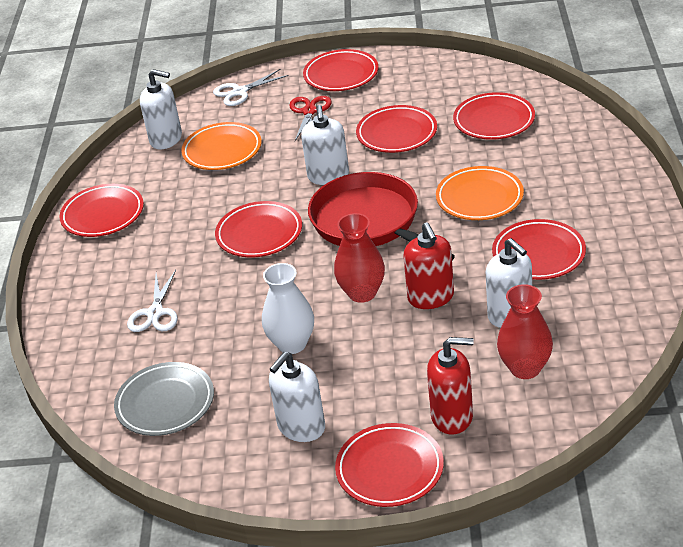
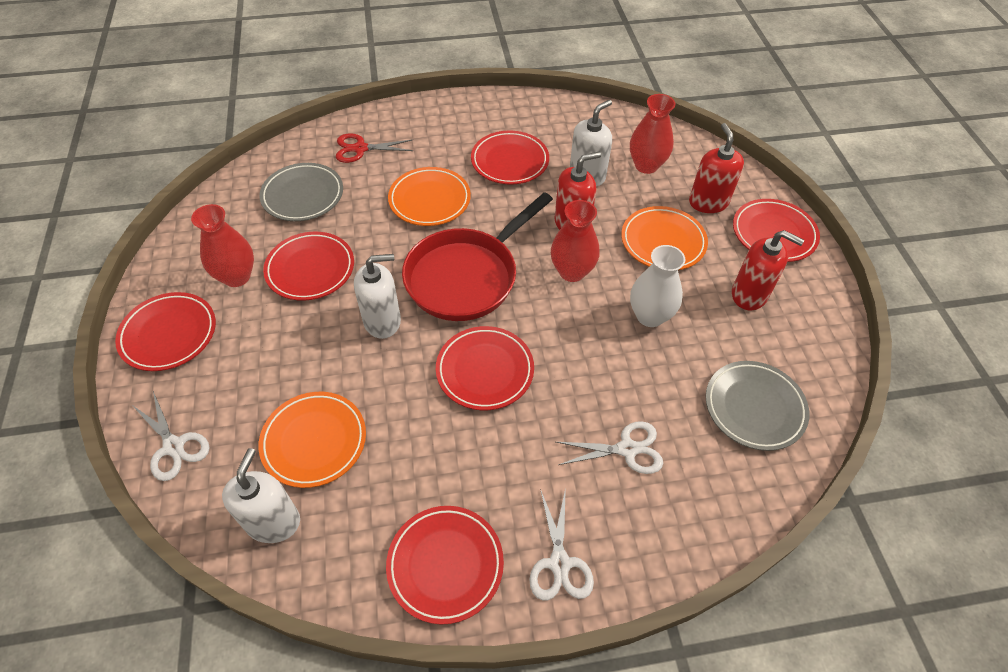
camera: 105 degrees left, 15 degrees up
white soap dispenser [269,352,325,442] -> red soap dispenser [732,230,804,311]
red scissors [289,96,332,141] -> red scissors moved to [336,133,413,163]
red plate [453,92,535,140] -> grey plate [259,163,343,221]
none -> red vase [191,204,254,287]
none -> white scissors [529,488,594,600]
none -> orange plate [621,206,708,270]

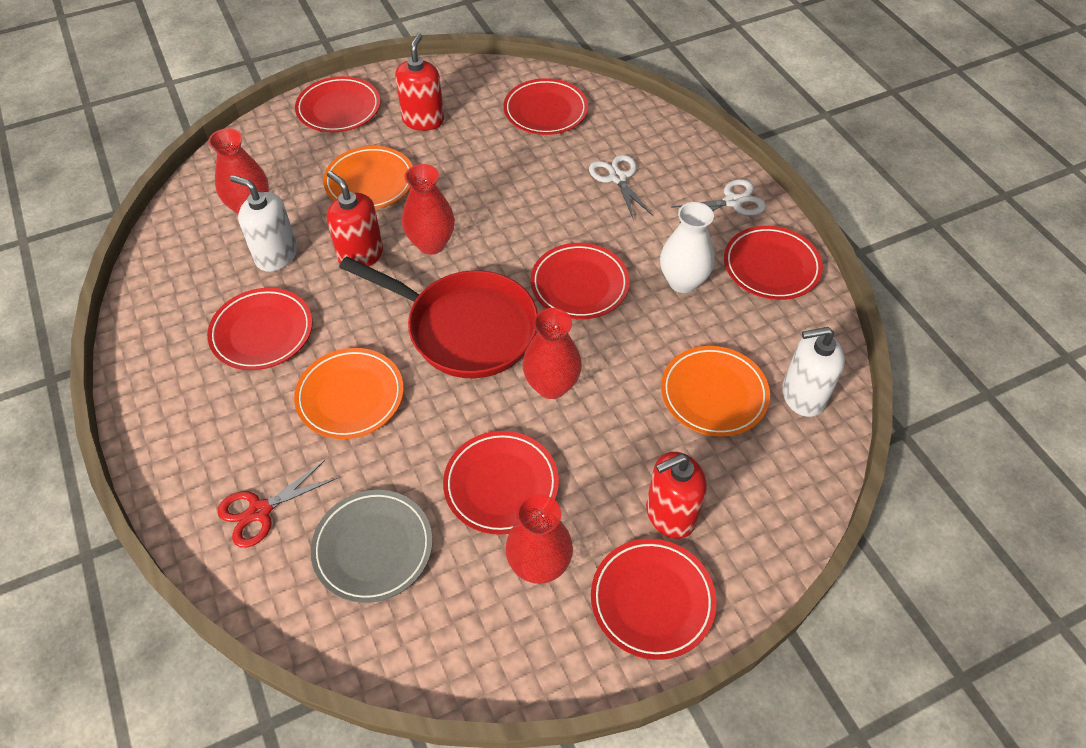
camera: 105 degrees left, 0 degrees up
white scissors [131,391,210,481] -> none
red scissors [336,133,413,163] -> red scissors turned 75 degrees clockwise [218,460,337,548]
white soap dispenser [354,254,401,339] -> red vase [523,308,582,399]
white vase [630,245,685,327] -> white vase moved to [660,202,715,293]
red soap dispenser [689,123,744,213] -> red soap dispenser moved to [646,452,707,539]
grey plate [706,361,809,451] -> red plate [504,78,588,135]

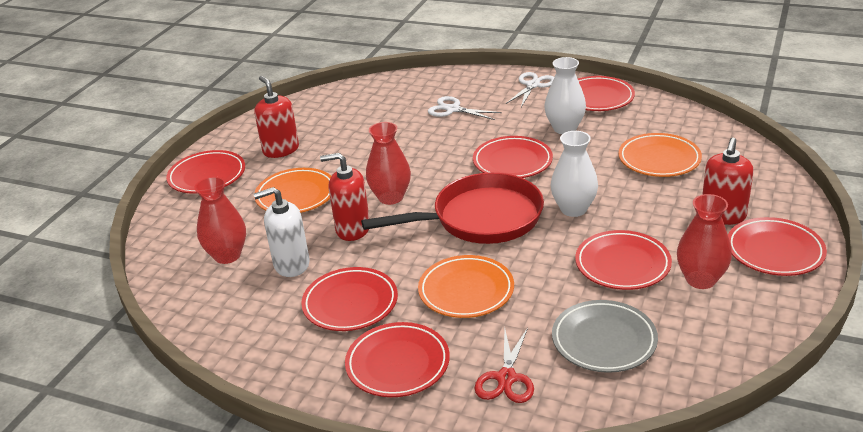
camera: 40 degrees left, 20 degrees down
red plate [504,78,588,135] -> red plate moved to [345,322,450,397]
red vase [523,308,582,399] -> white vase [551,131,598,217]
white soap dispenser [782,327,845,417] -> none

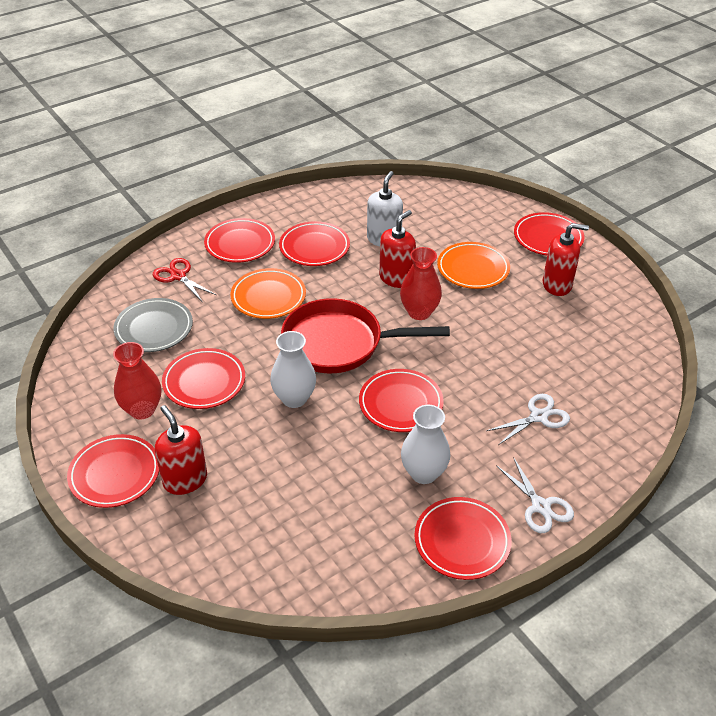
camera: 120 degrees right, 10 degrees up
red vase [194,177,246,264] -> none
red pan [361,173,544,244] -> red pan turned 75 degrees clockwise [281,298,450,373]
orange plate [618,133,702,177] -> none

